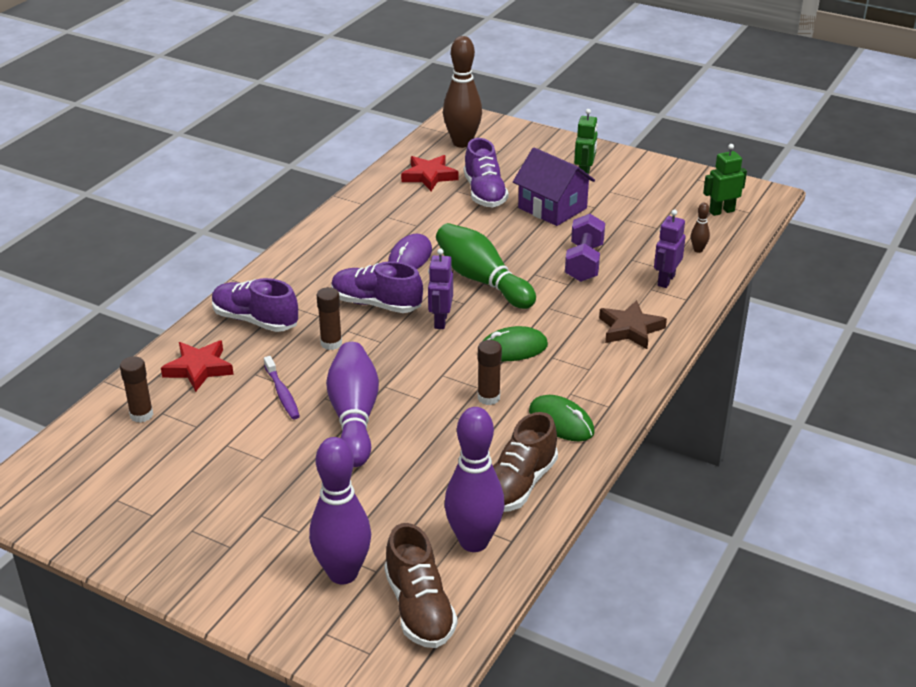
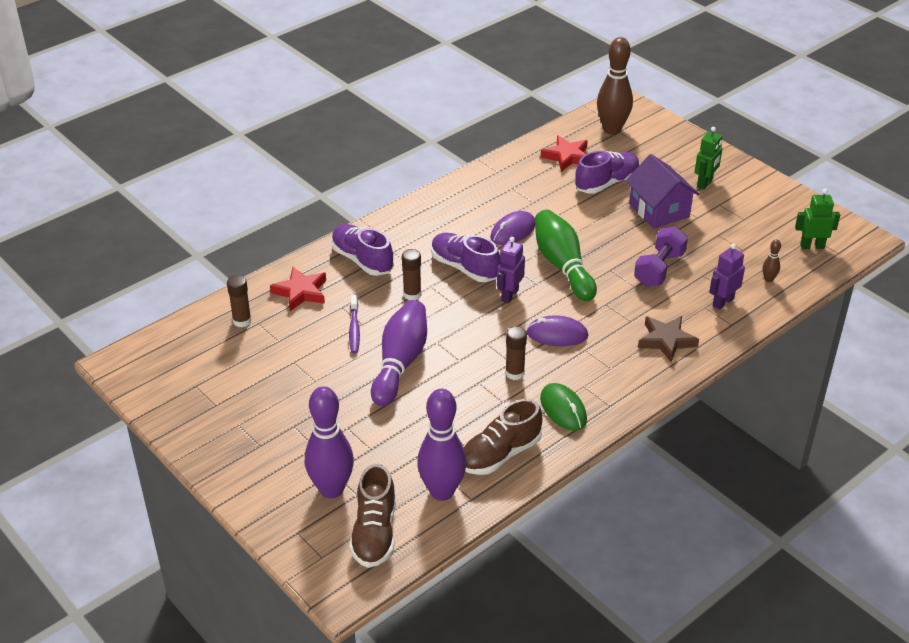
camera: 20 degrees right, 5 degrees up
purple shoe [464,138,509,207] -> purple shoe turned 135 degrees counterclockwise [575,151,640,194]
green mouse [483,326,548,361] -> purple mouse [526,315,588,346]

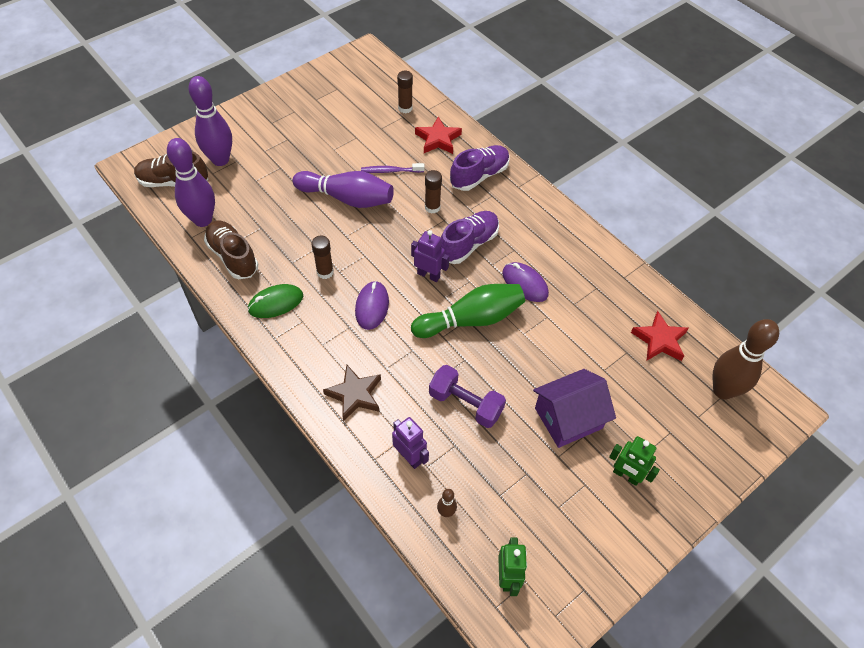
camera: 90 degrees right, 15 degrees up
purple shoe [575,151,640,194] -> none

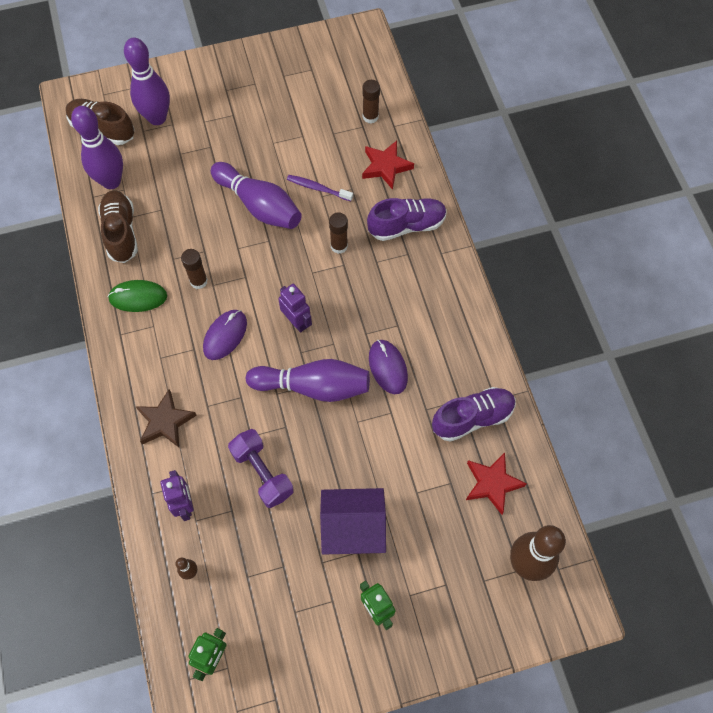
camera: 25 degrees right, 10 degrees up
green bowling pin [411,284,525,338] -> purple bowling pin [246,359,370,402]
purple shoe [441,211,499,264] -> purple shoe moved to [432,387,516,442]

